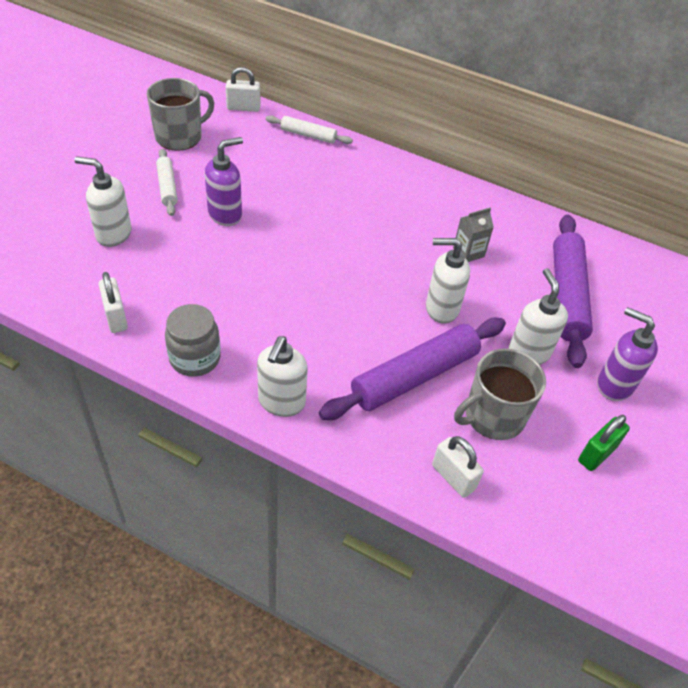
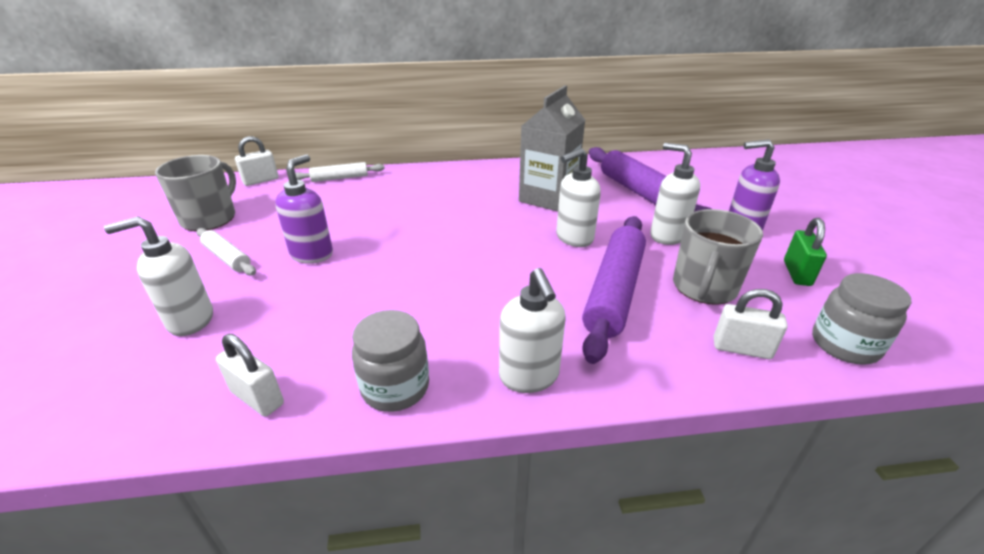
camera: 30 degrees left, 15 degrees down
grey carton [453,208,494,262] -> grey carton [519,85,585,212], size x2.04
none -> grey jar [812,273,912,365]

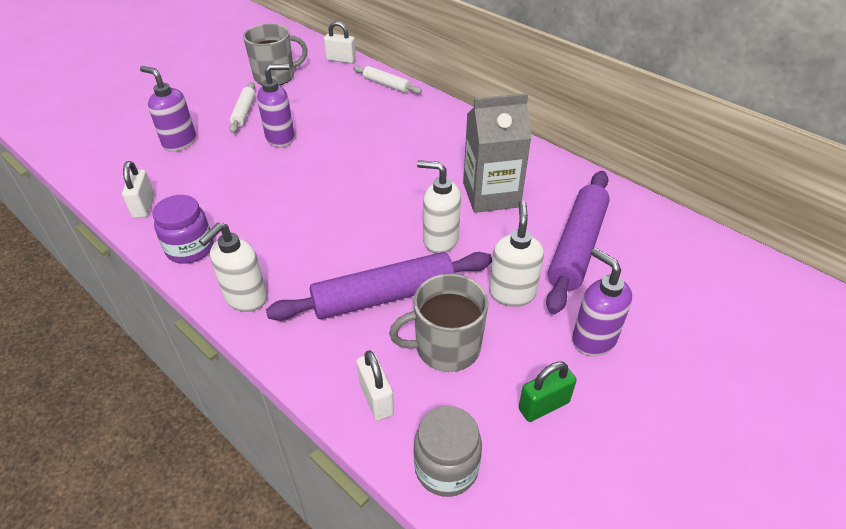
camera: 50 degrees right, 10 degrees up
white soap dispenser [104,216,213,336] -> purple soap dispenser [140,66,196,152]
grey jar [352,310,429,412] -> purple jar [153,195,213,264]

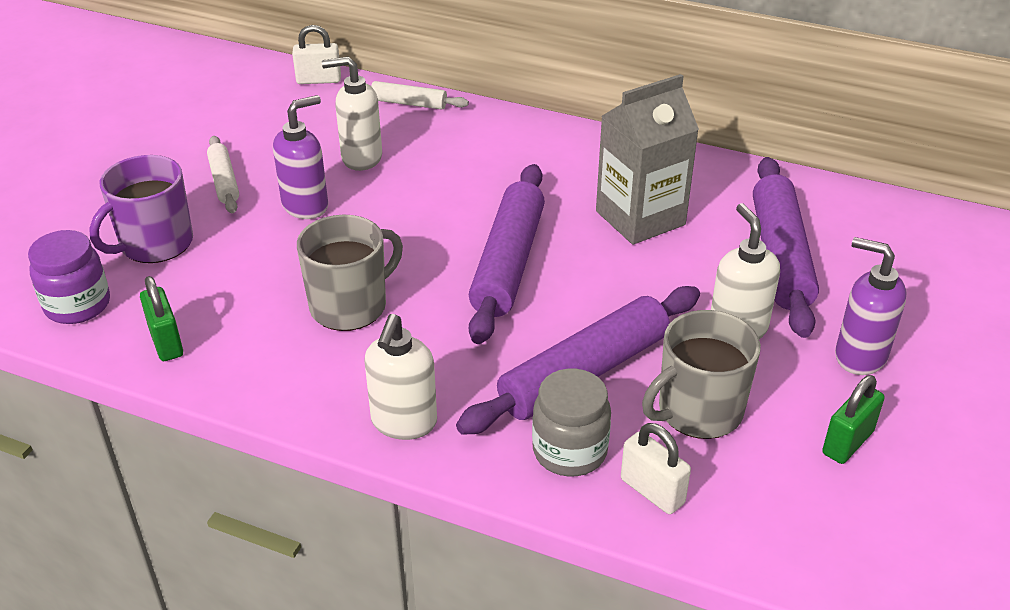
camera: 20 degrees left, 5 degrees down
white padlock [122,161,154,218] -> green padlock [140,276,183,361]
purple soap dispenser [140,66,196,152] -> purple mug [89,155,193,263]
purple jar [153,195,213,264] -> purple jar moved to [28,230,110,324]
grey mug [243,24,308,85] -> grey mug moved to [297,215,403,331]
grey jar [414,406,482,497] -> grey jar moved to [532,369,611,477]
white soap dispenser [417,160,461,253] -> white soap dispenser moved to [322,56,382,171]
none -> purple rolling pin [469,164,545,344]

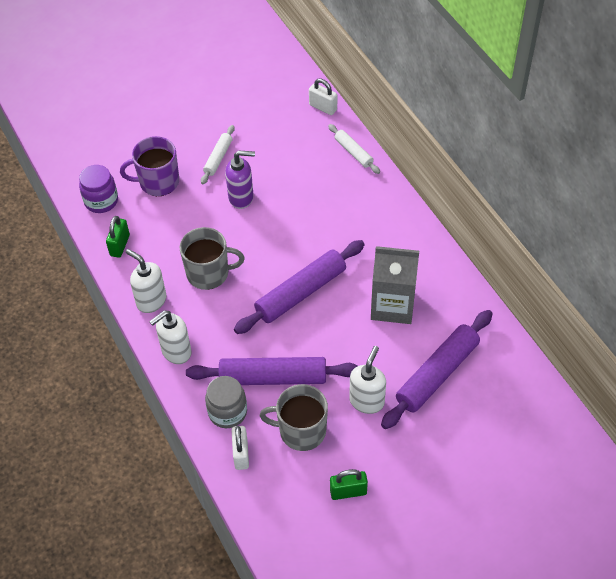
camera: 40 degrees right, 15 degrees up
white soap dispenser [322,56,382,171] -> white soap dispenser moved to [126,249,166,313]
purple soap dispenser [835,237,907,375] -> none

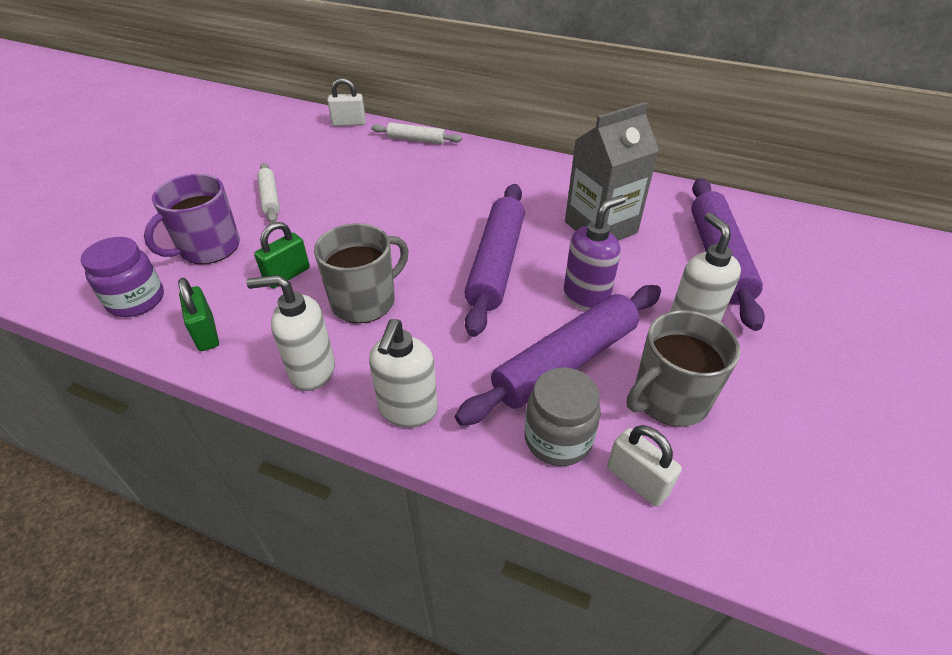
camera: 40 degrees left, 10 degrees down
purple soap dispenser [225,151,255,209] -> purple soap dispenser moved to [564,195,626,310]
green padlock [330,469,368,500] -> green padlock moved to [254,222,310,288]

